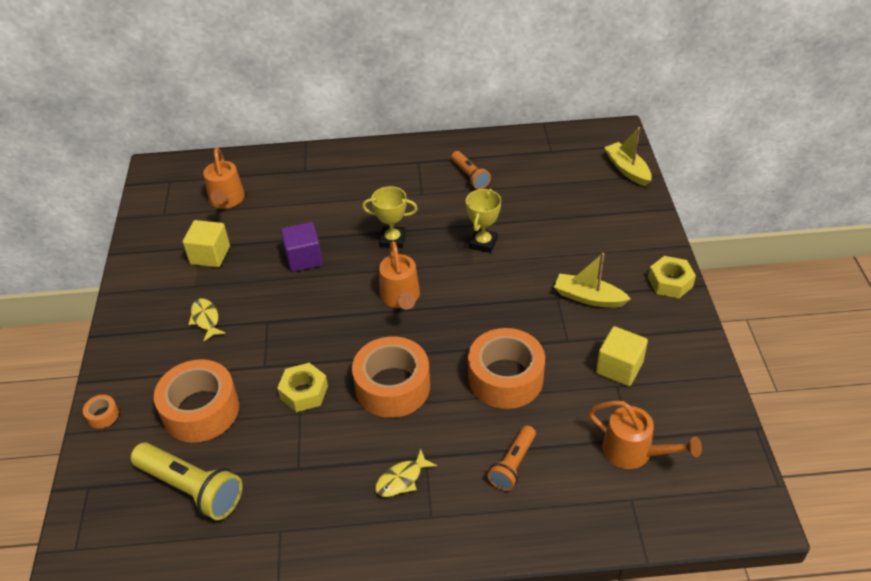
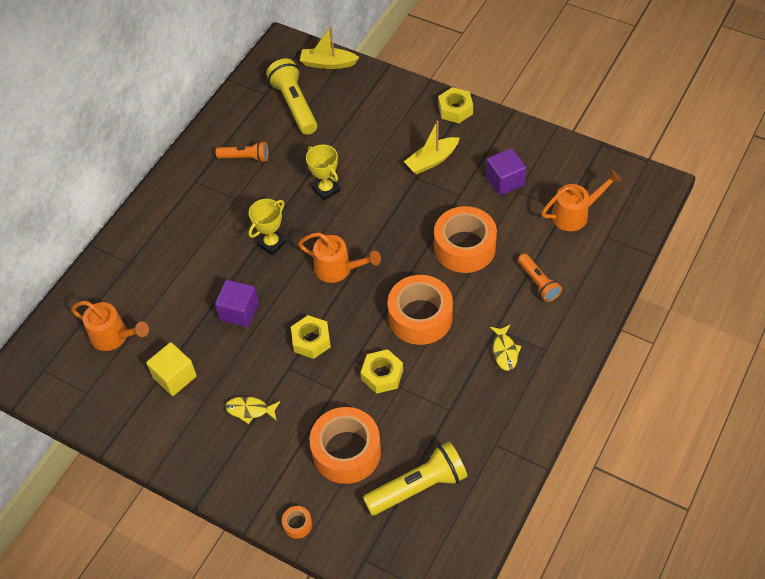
camera: 55 degrees left, 10 degrees up
yellow cube [596,326,648,386] -> purple cube [486,148,526,196]
none -> yellow flashlight [266,58,317,135]
none -> yellow nut [291,315,331,359]

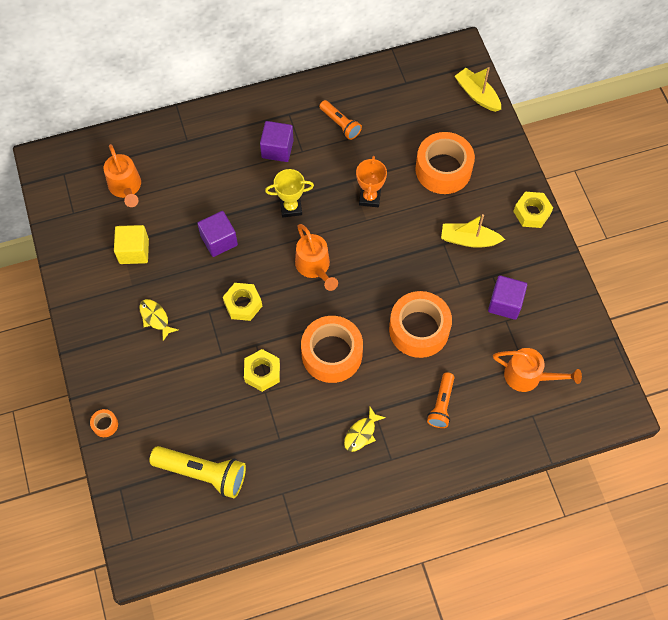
camera: 40 degrees right, 10 degrees up
yellow flashlight [266,58,317,135] -> none
yellow trophy [306,145,340,201] -> orange trophy [356,156,387,207]
orange tape [310,407,381,484] -> orange tape moved to [415,132,475,194]
none -> purple cube [260,121,294,162]

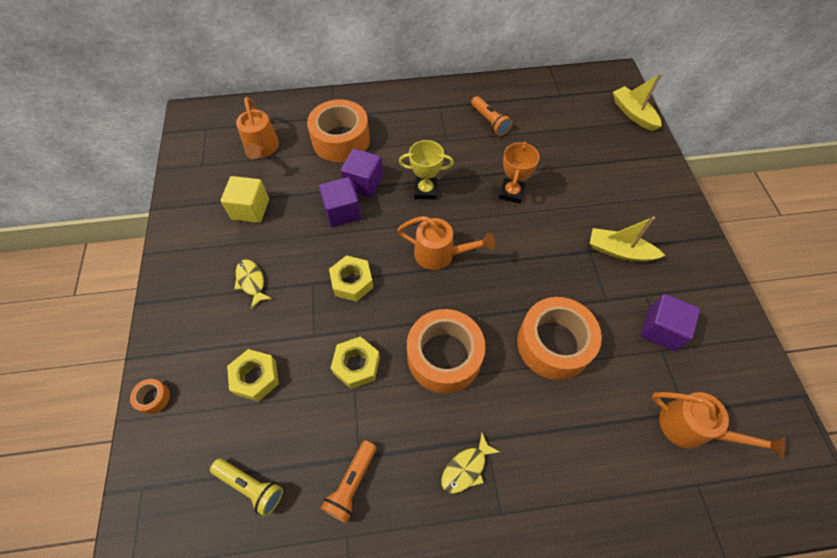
camera: 10 degrees right, 5 degrees down
yellow flashlight [149,446,246,498] -> yellow flashlight [210,458,283,517], size x0.61
purple cube [260,121,294,162] -> purple cube moved to [341,149,383,198]
orange watering can [295,224,338,291] -> orange watering can turned 60 degrees counterclockwise [397,216,495,270]
orange tape [415,132,475,194] -> orange tape moved to [307,99,370,162]
orange flashlight [427,373,454,428] -> orange flashlight moved to [320,440,376,523]
yellow nut [513,192,553,228] -> yellow nut moved to [227,349,279,402]

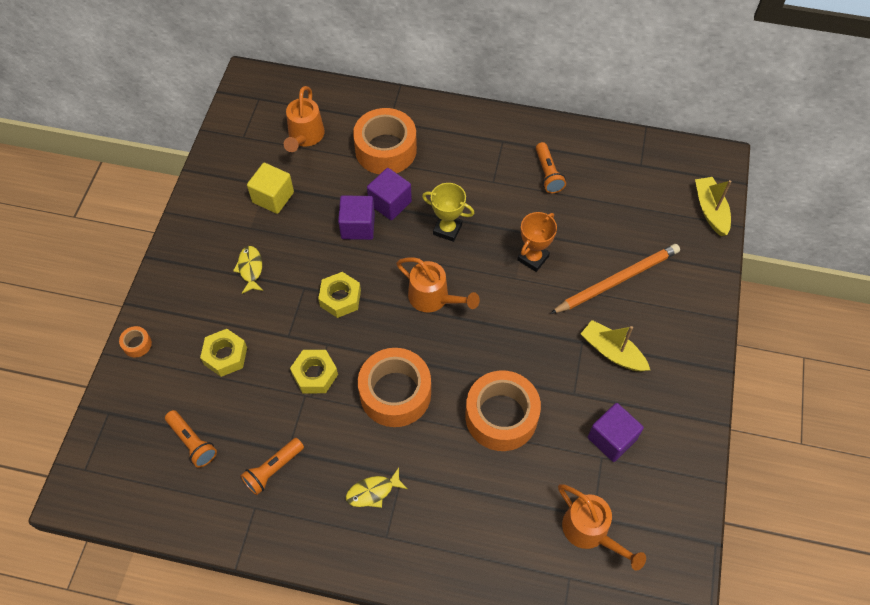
camera: 20 degrees right, 0 degrees up
yellow flashlight [210,458,283,517] -> orange flashlight [165,410,217,468]
none -> orange pencil [550,244,680,314]

